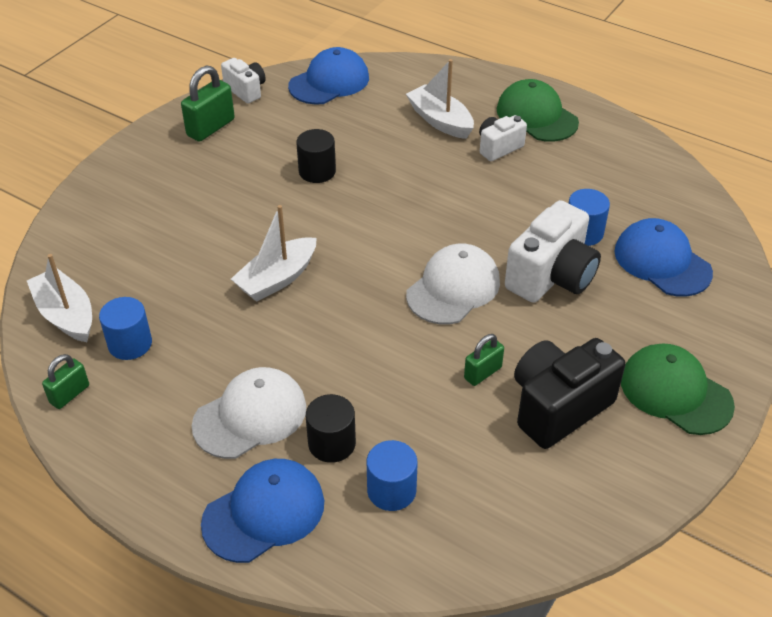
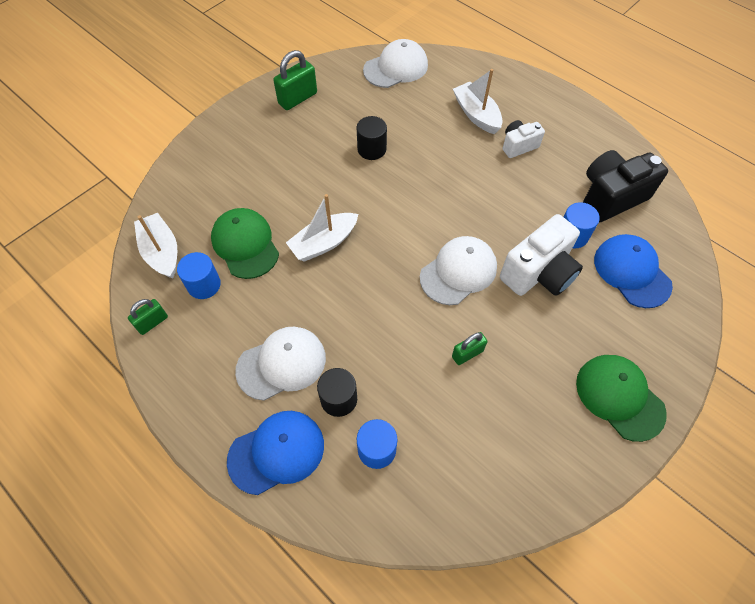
camera: 10 degrees right, 15 degrees up
white camera [221,58,266,103] -> none
blue cap [288,47,369,105] -> white cap [363,39,428,88]
green cap [497,79,579,142] -> green cap moved to [211,208,279,279]
black camera [514,338,626,449] -> black camera moved to [583,150,668,222]

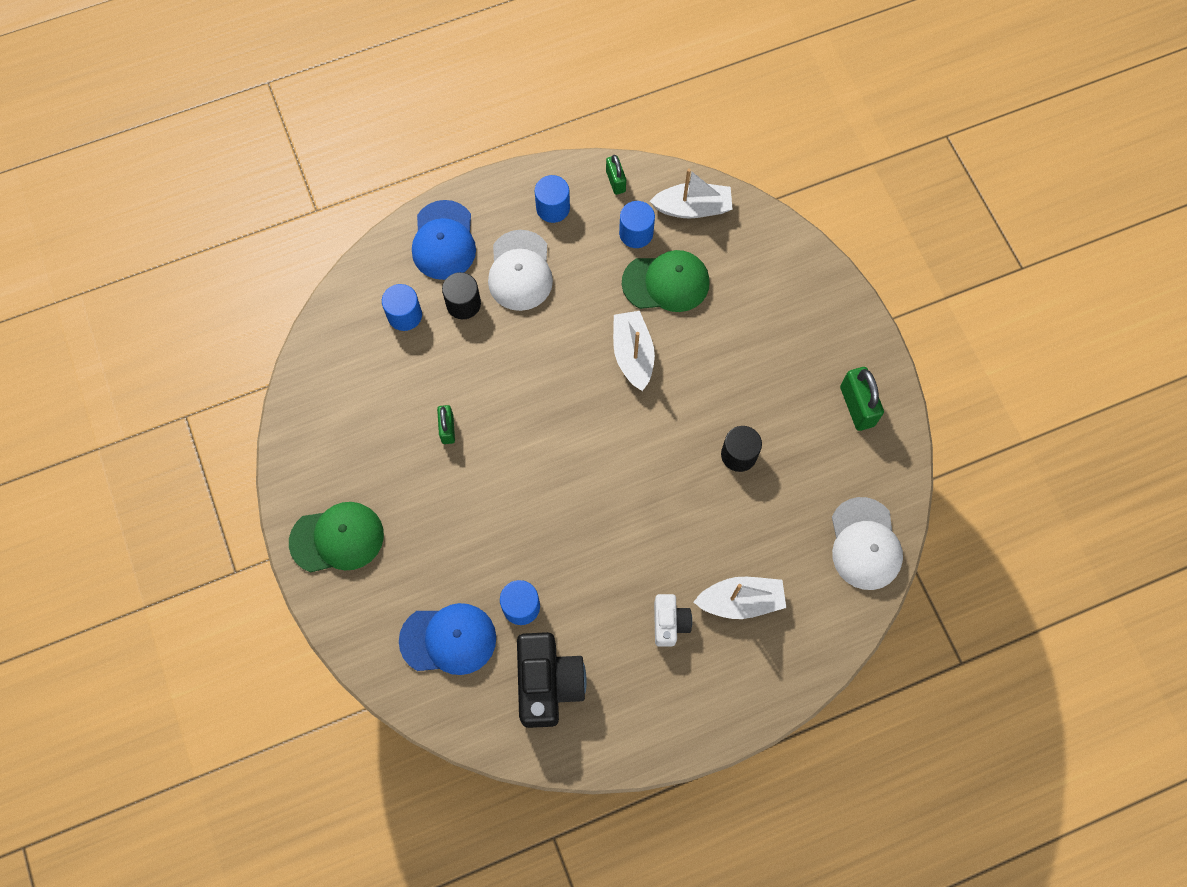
camera: 115 degrees right, 10 degrees up
white cap [420,236,497,305] -> none
white camera [500,214,583,296] -> none
none -> blue cylinder [535,175,570,223]

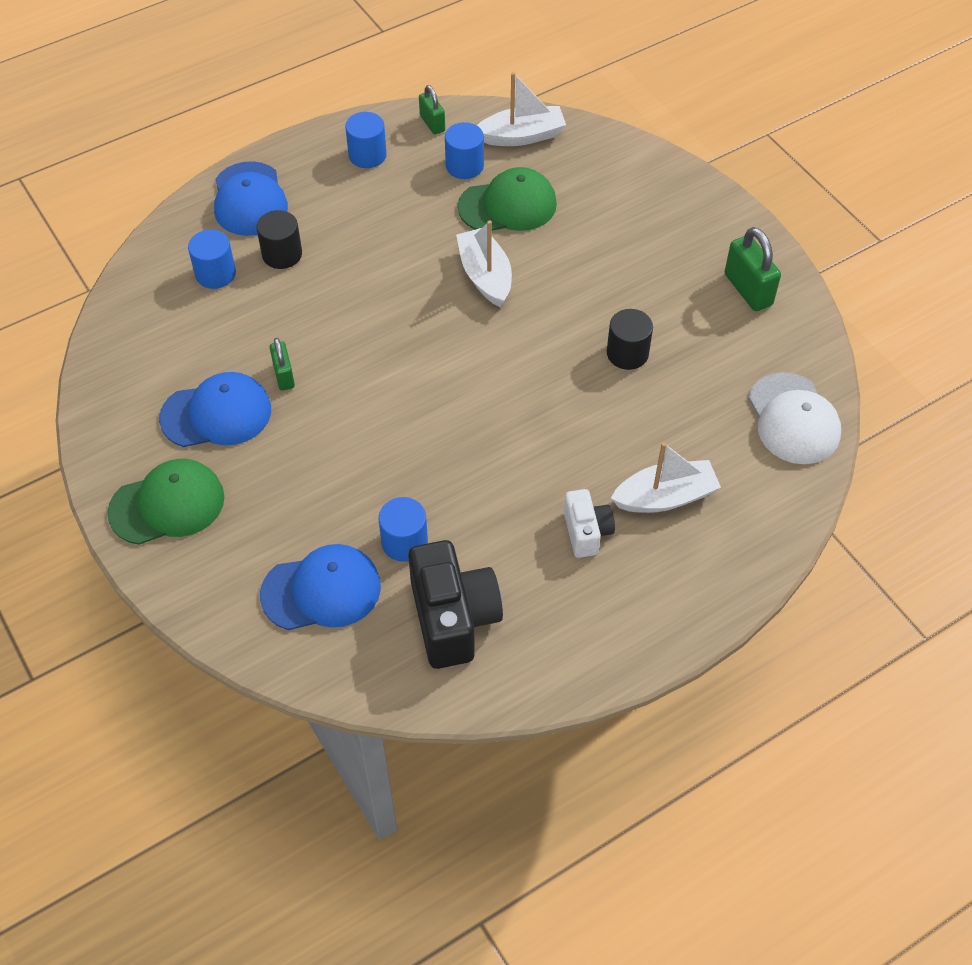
camera: 10 degrees left, 15 degrees down
white cap [488,230,553,311] -> none
none -> blue cap [159,372,271,447]

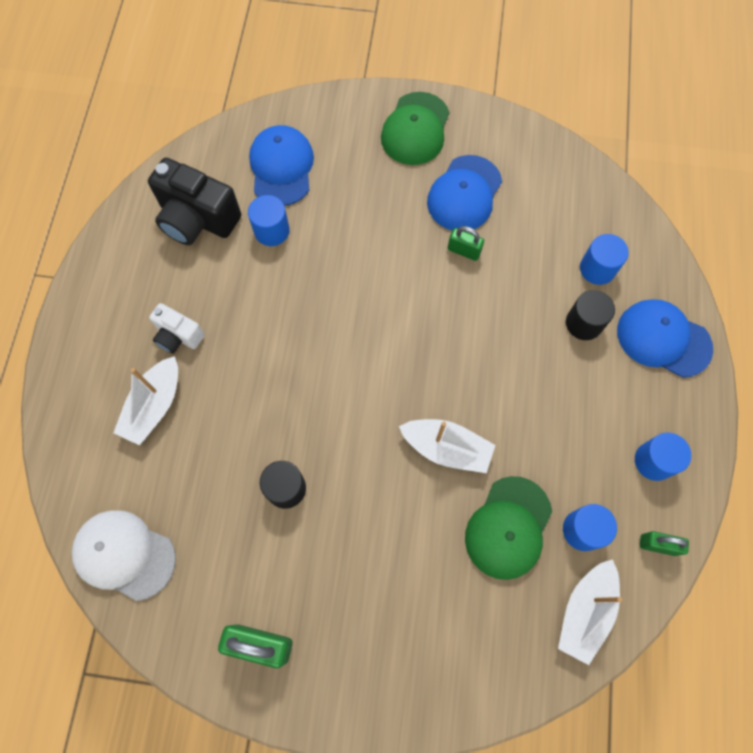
camera: 130 degrees right, 15 degrees up
blue cap [260,544,381,630] -> blue cap turned 150 degrees clockwise [249,125,314,206]

